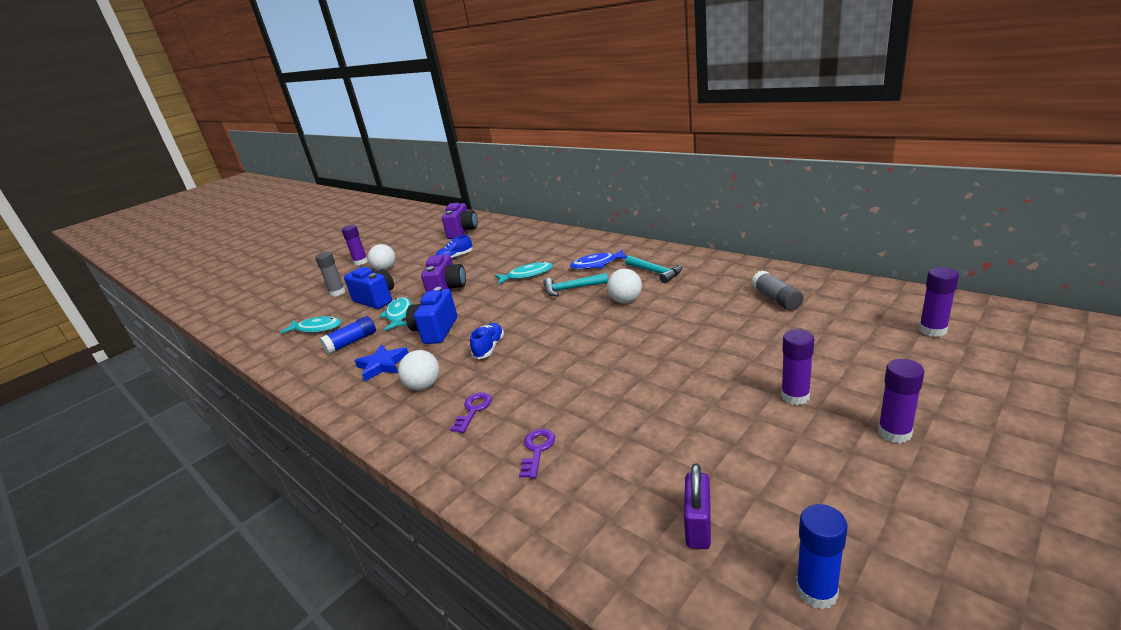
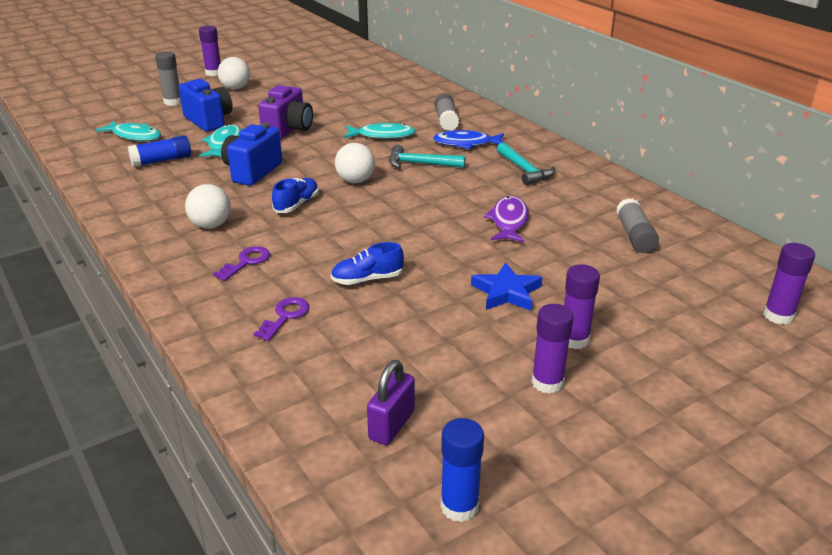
camera: 10 degrees right, 5 degrees up
blue star [354,345,408,381] -> blue star moved to [471,262,543,311]
blue shoe [435,235,472,259] -> blue shoe moved to [331,242,404,285]
purple camera [442,203,478,239] -> none
white ball [607,269,642,303] -> white ball moved to [335,143,375,183]
purple glue stick [878,359,924,443] -> purple glue stick moved to [531,304,574,394]
none -> grey glue stick [435,93,459,131]
none -> purple fish [484,196,529,243]

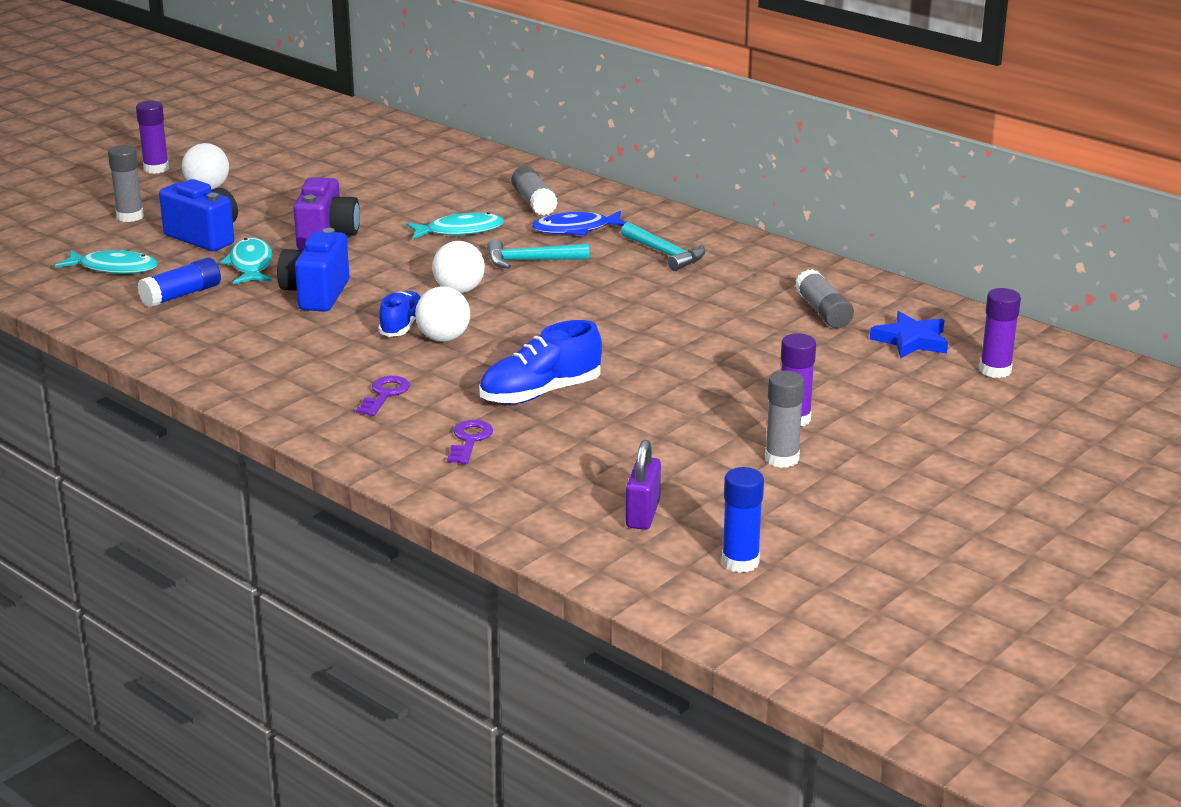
camera: 15 degrees left, 5 degrees down
white ball [185,184,231,229] -> white ball moved to [415,286,470,342]
blue shoe [331,242,404,285] -> blue shoe [479,320,602,404], size x1.54
blue star [471,262,543,311] -> blue star moved to [870,311,948,358]
purple fish [484,196,529,243] -> none
purple glue stick [531,304,574,394] -> grey glue stick [765,371,805,468]

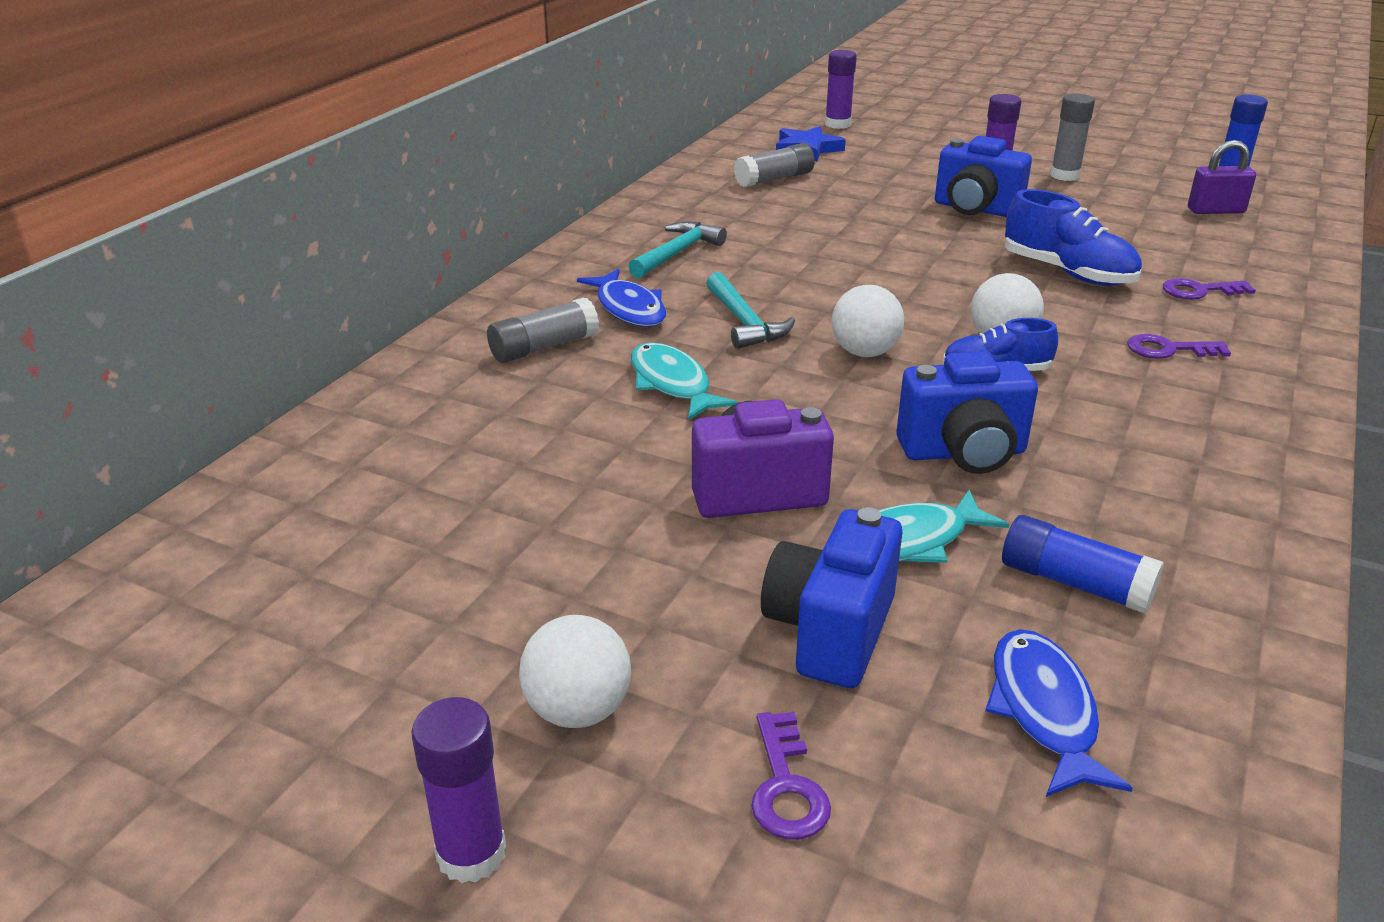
camera: 105 degrees left, 5 degrees up
turquoise fish [55,249,158,274] -> blue fish [985,629,1133,797]
grey glue stick [108,145,144,222] -> purple key [751,712,831,840]
none -> blue camera [935,136,1032,217]

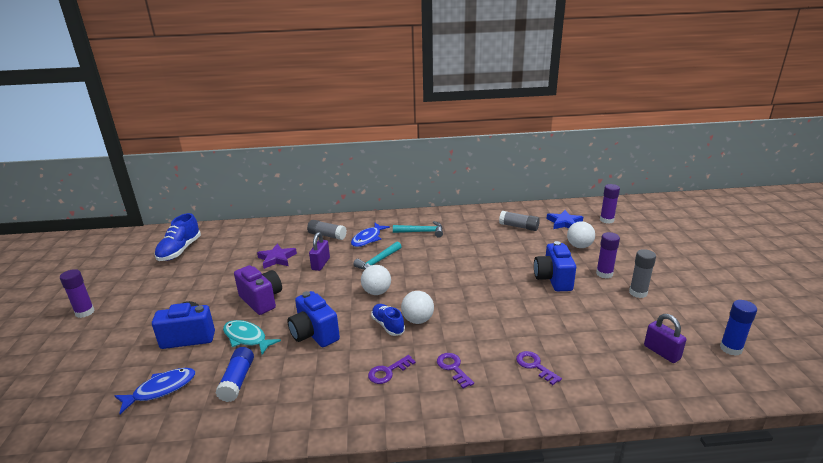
camera: 60 degrees right, 5 degrees down
white ball [519,615,631,728] -> white ball moved to [567,221,595,248]
turquoise fish [631,342,738,421] -> purple padlock [309,232,330,271]
purple key [751,712,831,840] -> purple key moved to [368,355,416,384]
blue shoe [1005,189,1142,286] -> blue shoe moved to [154,213,201,261]
none -> purple star [257,244,297,269]

